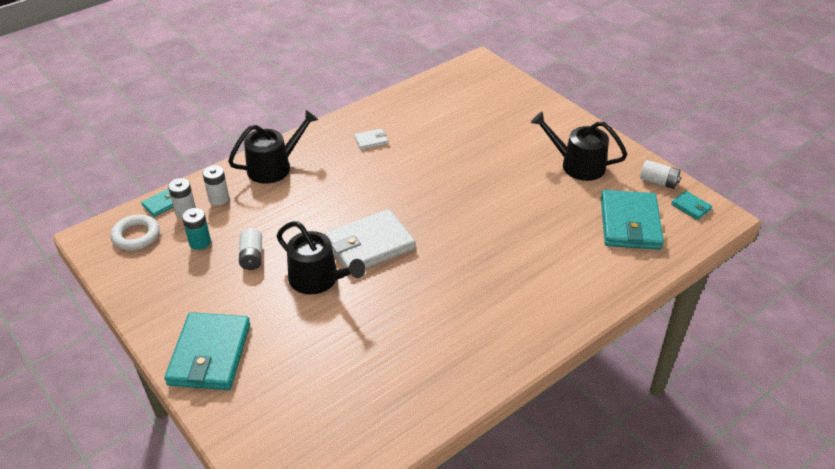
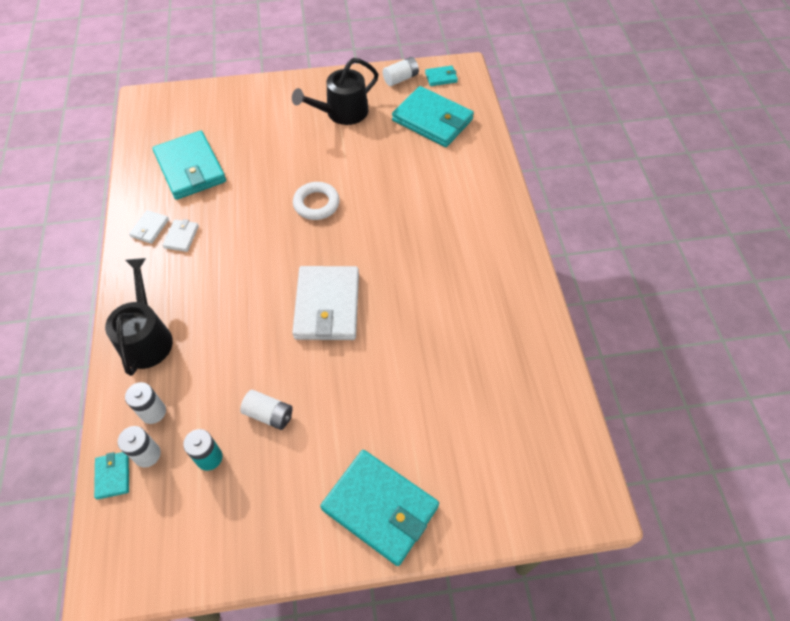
camera: 60 degrees left, 15 degrees up
white ring [111,214,160,250] -> white ring moved to [293,182,340,220]
black watering can [277,221,366,295] -> none
none -> white wallet [129,210,169,244]
none -> turquoise wallet [152,130,226,200]

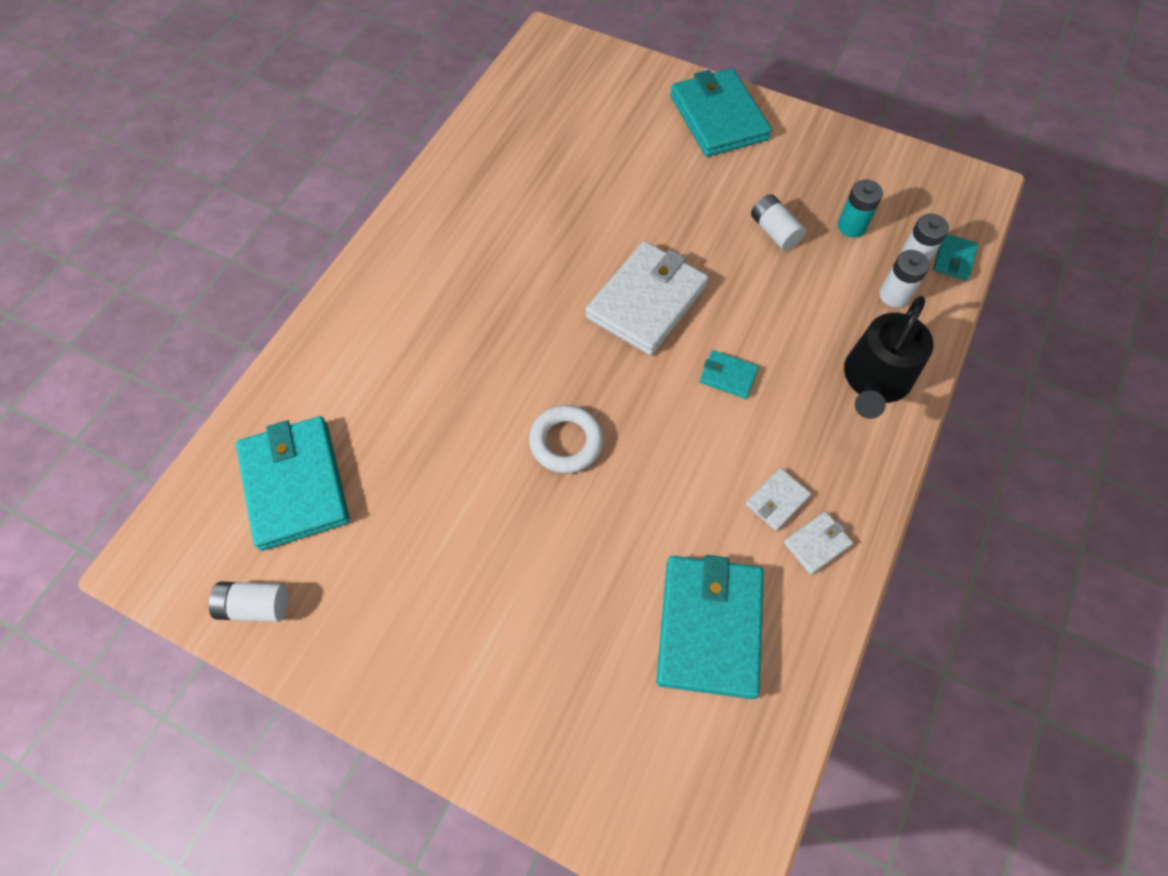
camera: 145 degrees left, 5 degrees up
black watering can [292,58,378,125] -> none
turquoise wallet [425,66,458,86] -> turquoise wallet moved to [700,350,759,399]

